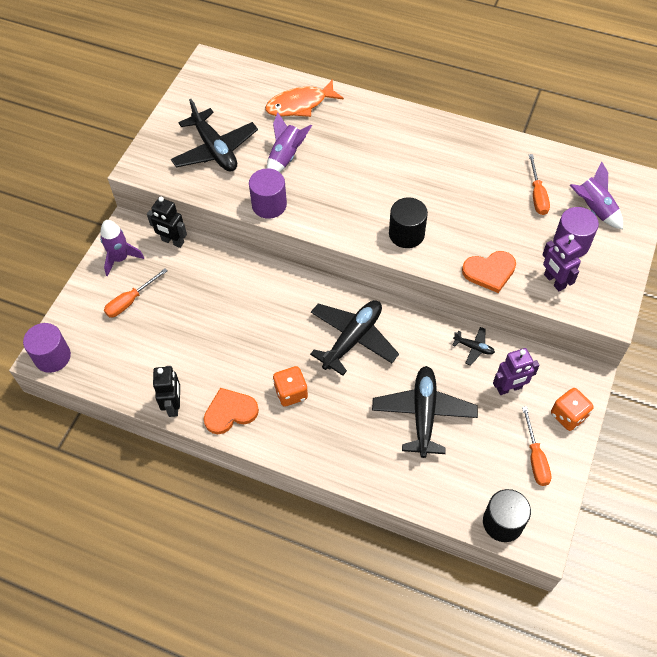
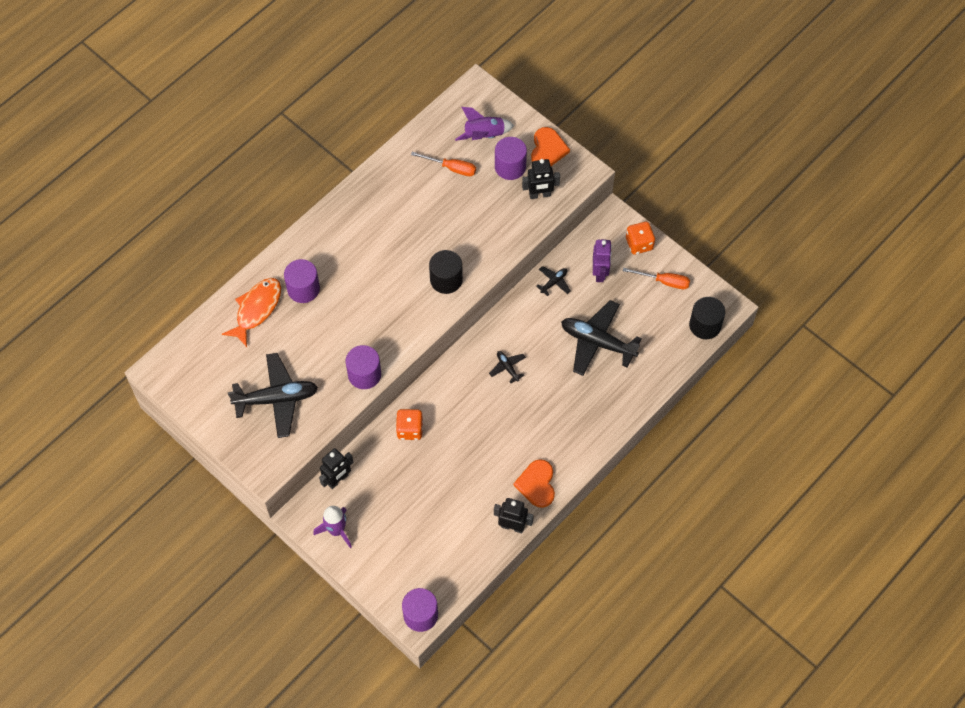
camera: 70 degrees left, 5 degrees up
orange screwdriver [104,268,167,317] -> none
orange fish [265,79,344,117] -> orange fish turned 150 degrees counterclockwise [222,278,281,347]
purple rocket [267,113,312,172] -> none
orange dice [273,366,308,407] -> orange dice moved to [396,409,423,440]
black plane [310,300,399,376] -> black plane [489,351,526,383], size x0.46
orange heart [462,251,516,293] -> orange heart moved to [531,127,570,166]
purple robot [542,234,582,292] -> black robot [522,159,560,199]
none -> purple cylinder [284,259,320,303]

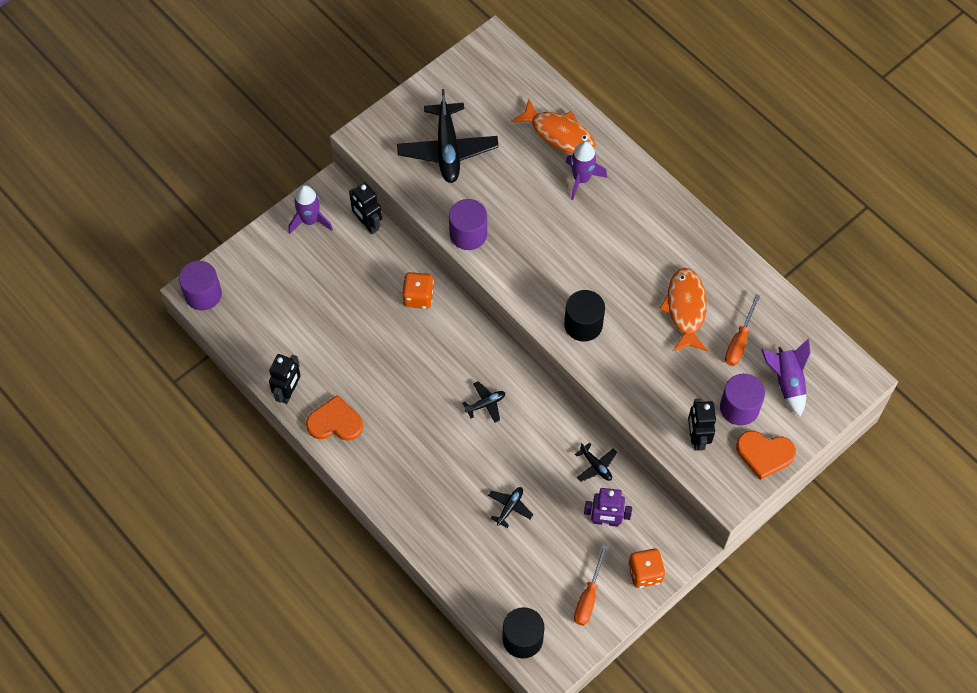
camera: 95 degrees right, 0 degrees up
purple cylinder [284,259,320,303] -> purple rocket [566,141,607,200]
black plane [561,300,642,376] -> black plane [488,487,533,528], size x0.46
none -> orange fish [659,268,708,351]

